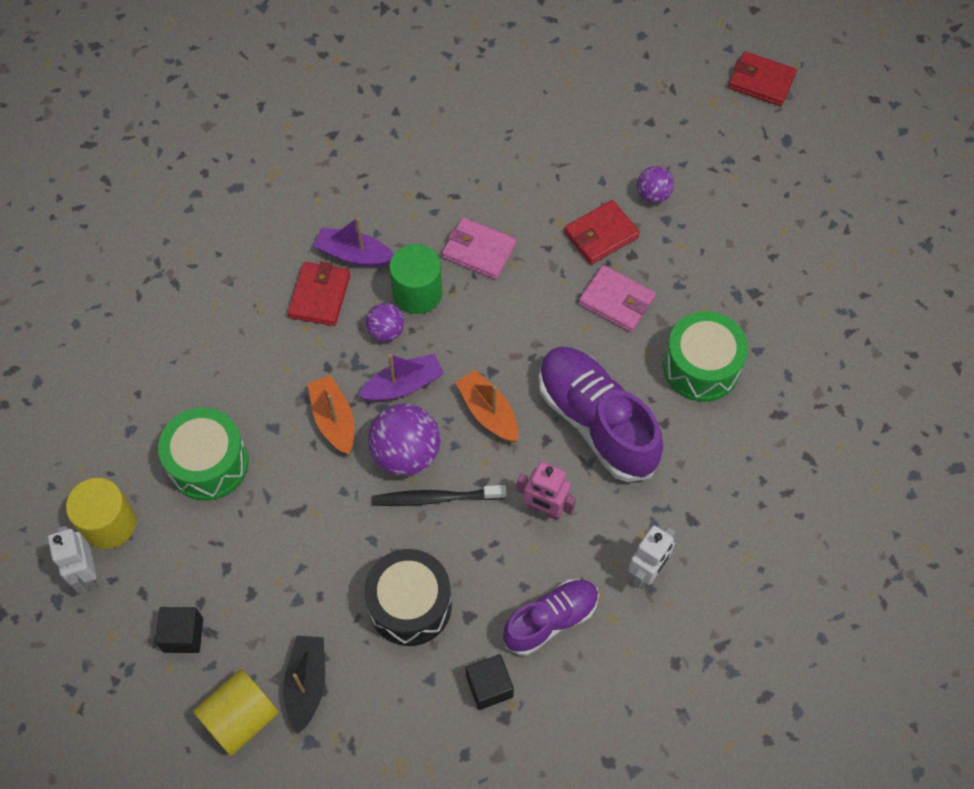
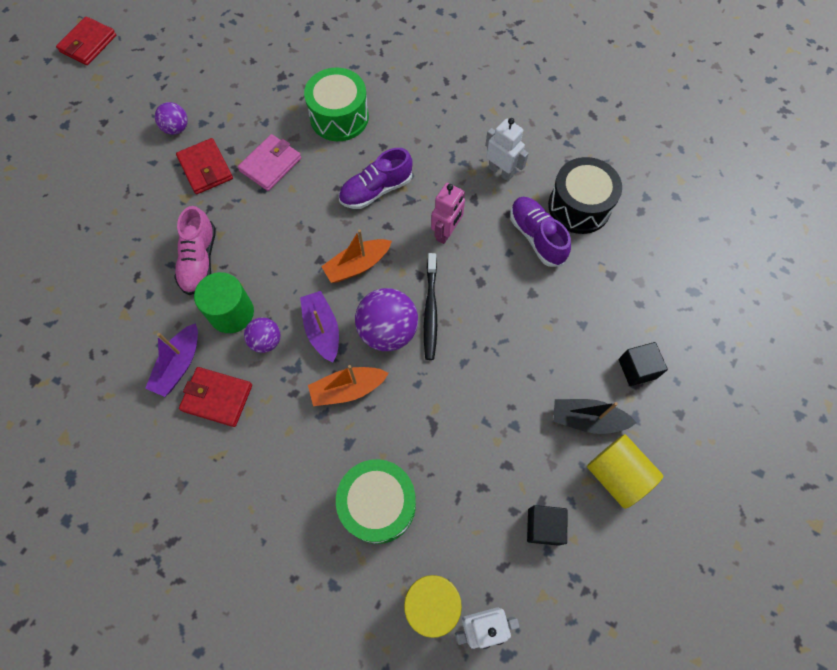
camera: 85 degrees left, 5 degrees up
black drum [364,549,452,646] -> black drum moved to [548,157,622,234]
pink wallet [442,217,516,280] -> pink shoe [174,206,216,295]
black cube [466,654,514,710] -> black cube moved to [618,342,668,386]
purple shoe [538,347,663,482] -> purple shoe [339,148,413,209], size x0.62

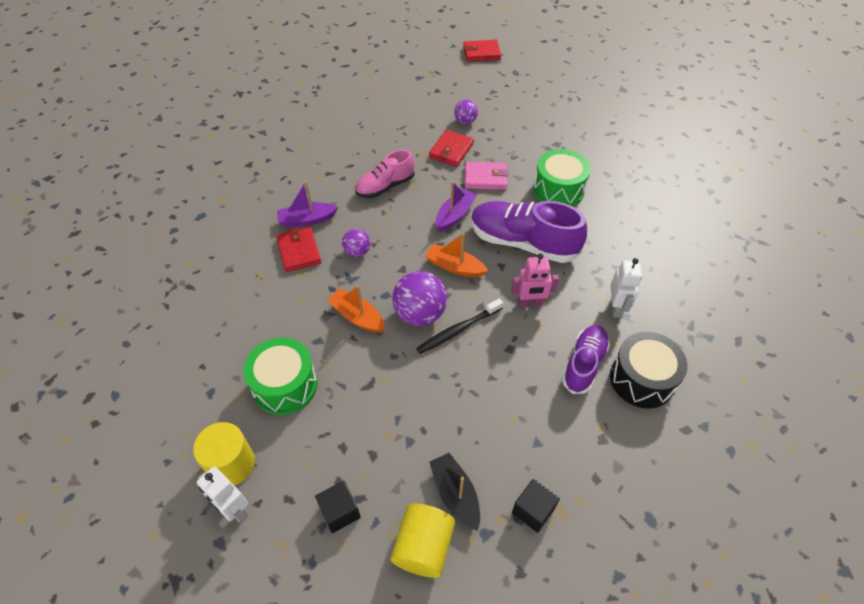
camera: 55 degrees right, 15 degrees down
green cylinder [194,272,254,333] -> none
purple boat [300,291,339,363] -> purple boat moved to [435,182,477,231]
purple shoe [339,148,413,209] -> purple shoe [471,201,587,263], size x1.62

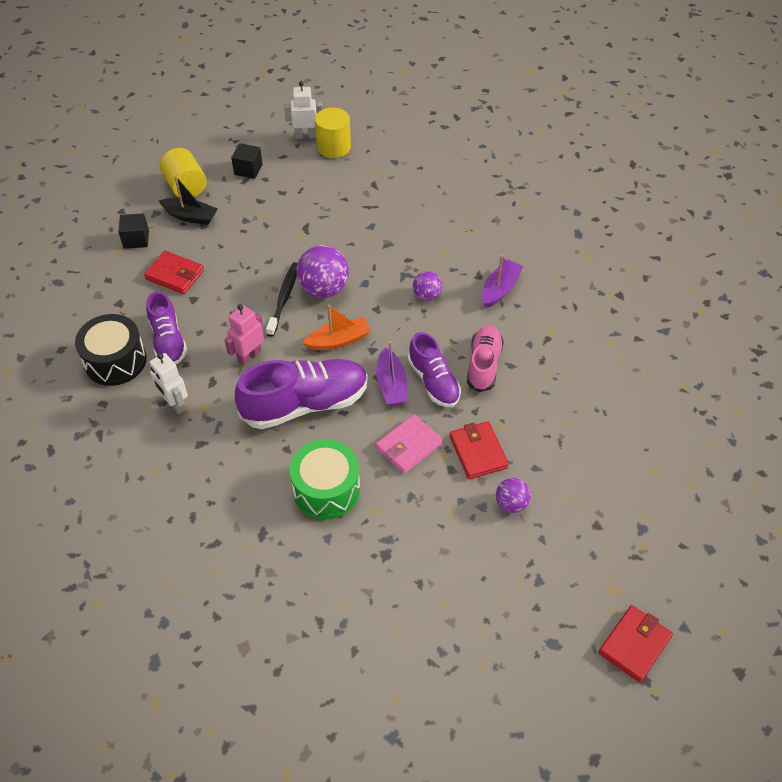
camera: 135 degrees right, 0 degrees up
green drum [243,338,317,415] -> none
red wallet [276,227,321,272] -> red wallet moved to [144,251,204,294]
orange boat [327,285,385,332] -> none
none -> purple shoe [408,332,461,407]

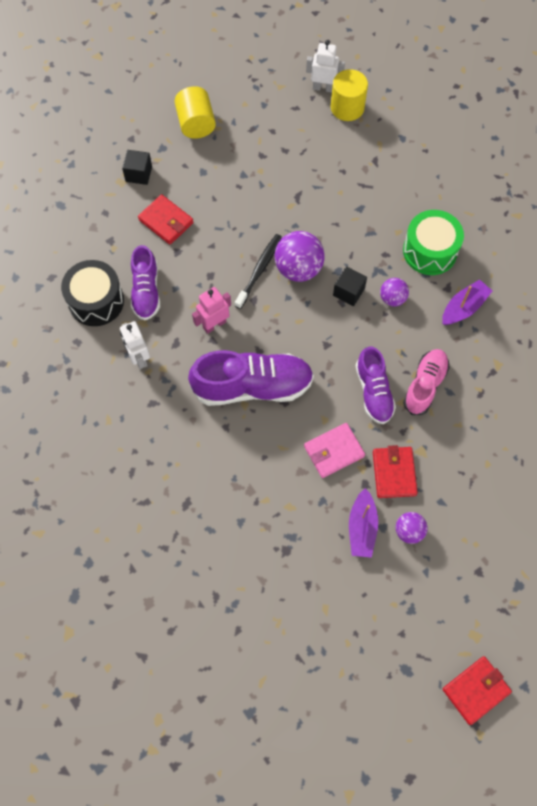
camera: 15 degrees right, 15 degrees up
black boat [159,175,218,225] -> none
black cube [231,143,263,179] -> black cube moved to [333,266,367,306]
green drum [290,439,360,519] -> green drum moved to [403,210,464,275]
orange boat [303,305,371,350] -> none
purple boat [376,341,407,406] -> purple boat moved to [349,488,378,558]

